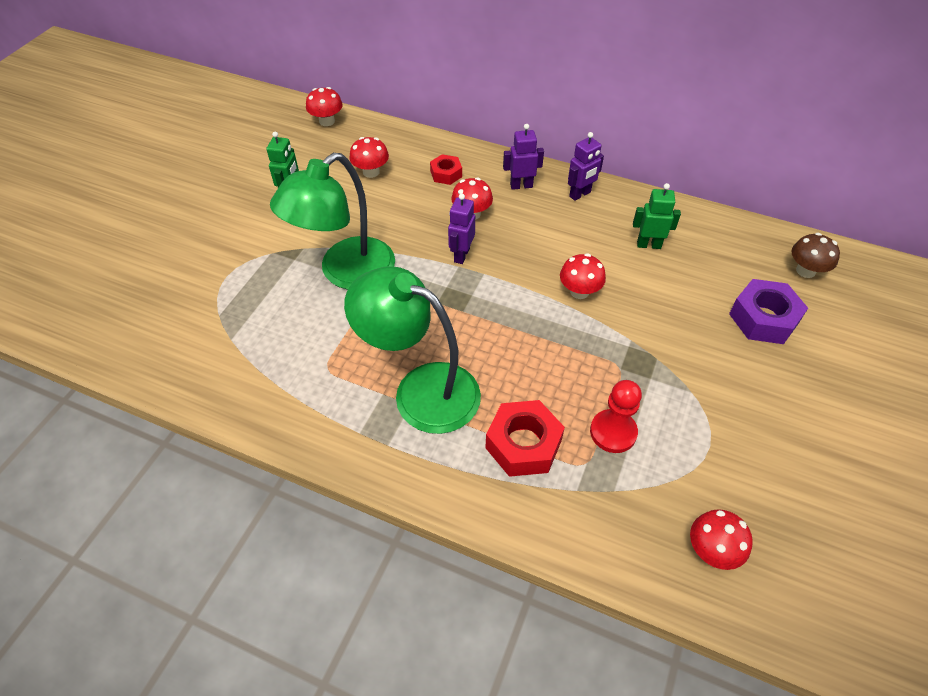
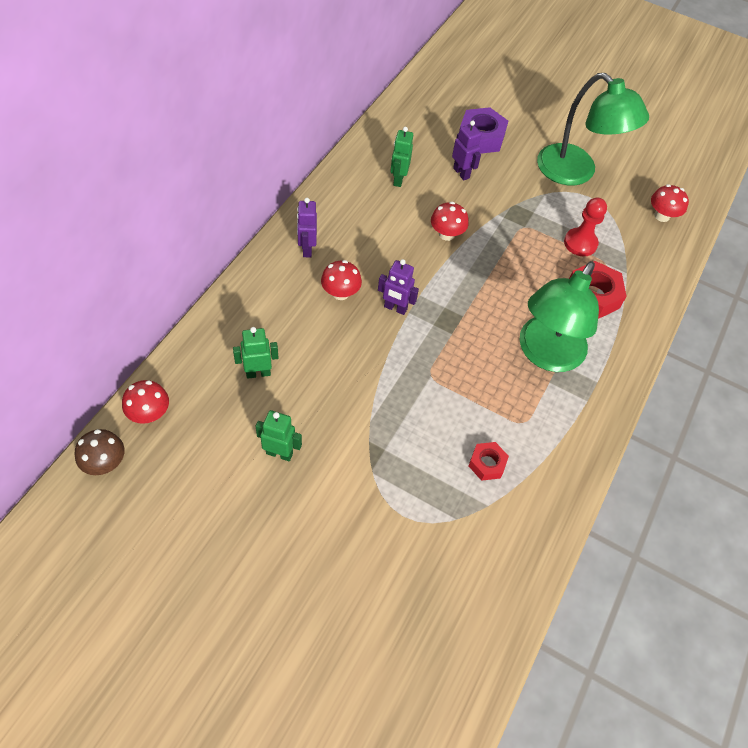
camera: 90 degrees left, 5 degrees up
green lamp [270,153,395,290] -> green lamp moved to [537,73,649,185]
red mushroom [349,137,389,178] -> green robot [233,327,278,379]
red nut [430,154,462,185] -> red nut moved to [469,442,509,481]
purple robot [568,132,604,201] -> purple robot moved to [452,120,481,180]
brown mushroom [791,233,840,278] -> brown mushroom moved to [75,429,124,475]

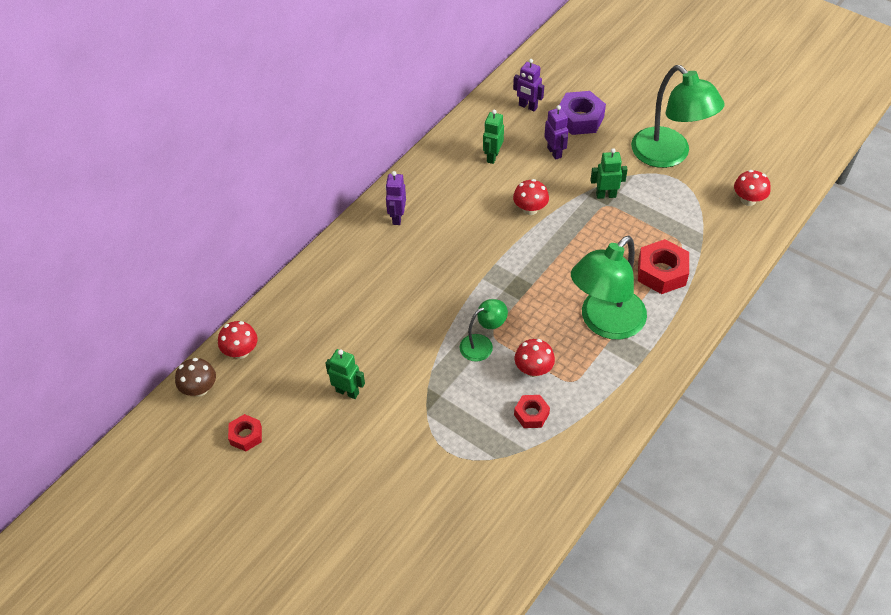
camera: 15 degrees right, 5 degrees down
green robot [233,327,278,379] -> green robot moved to [590,148,628,199]
red mushroom [321,260,362,300] -> red mushroom moved to [515,339,555,377]
purple robot [378,259,419,315] -> purple robot moved to [513,59,544,111]
red pawn [564,197,607,256] -> none
none -> red nut [228,414,262,451]
none -> green lamp [460,299,508,362]

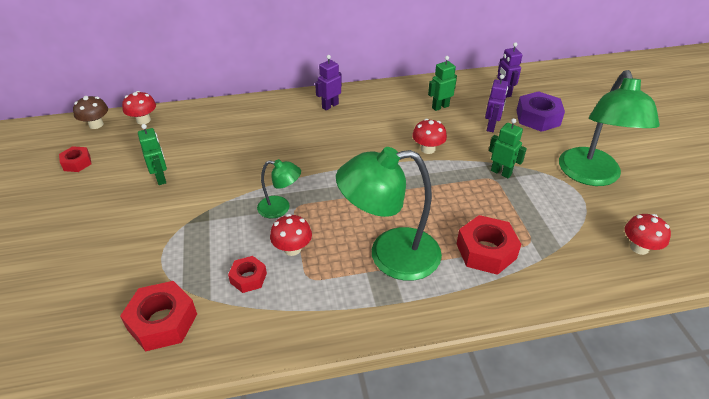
camera: 40 degrees right, 10 degrees down
none -> red nut [120,281,197,351]

